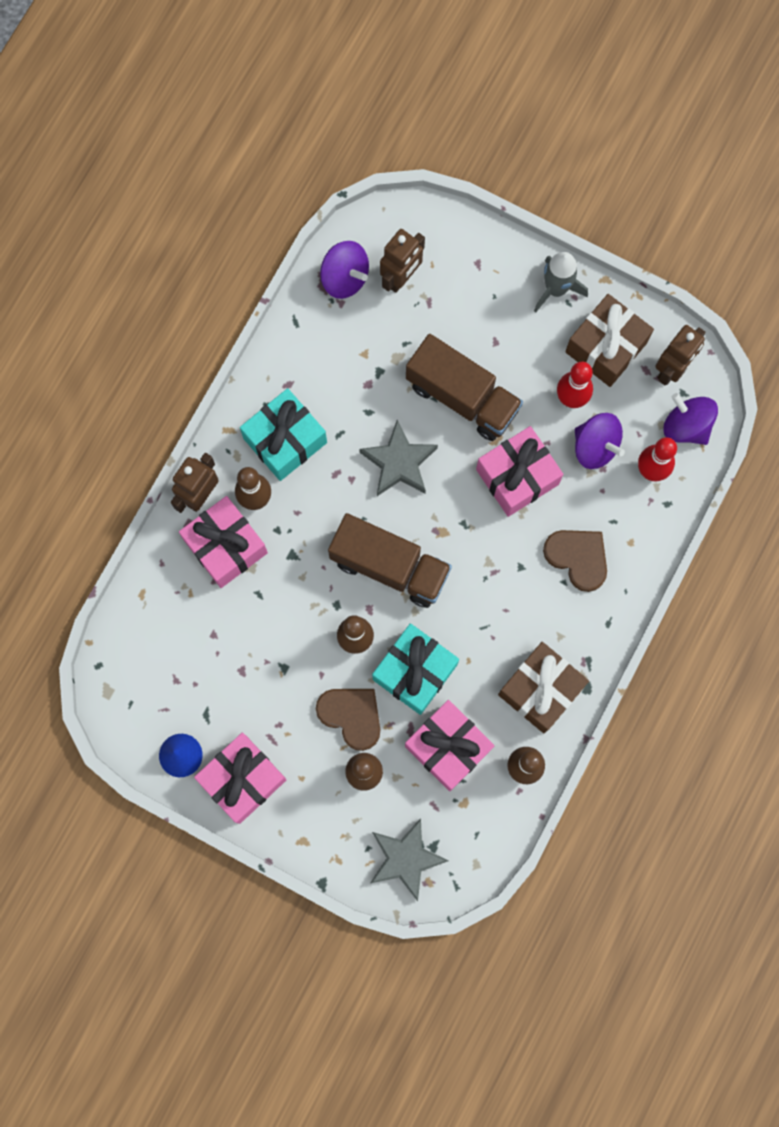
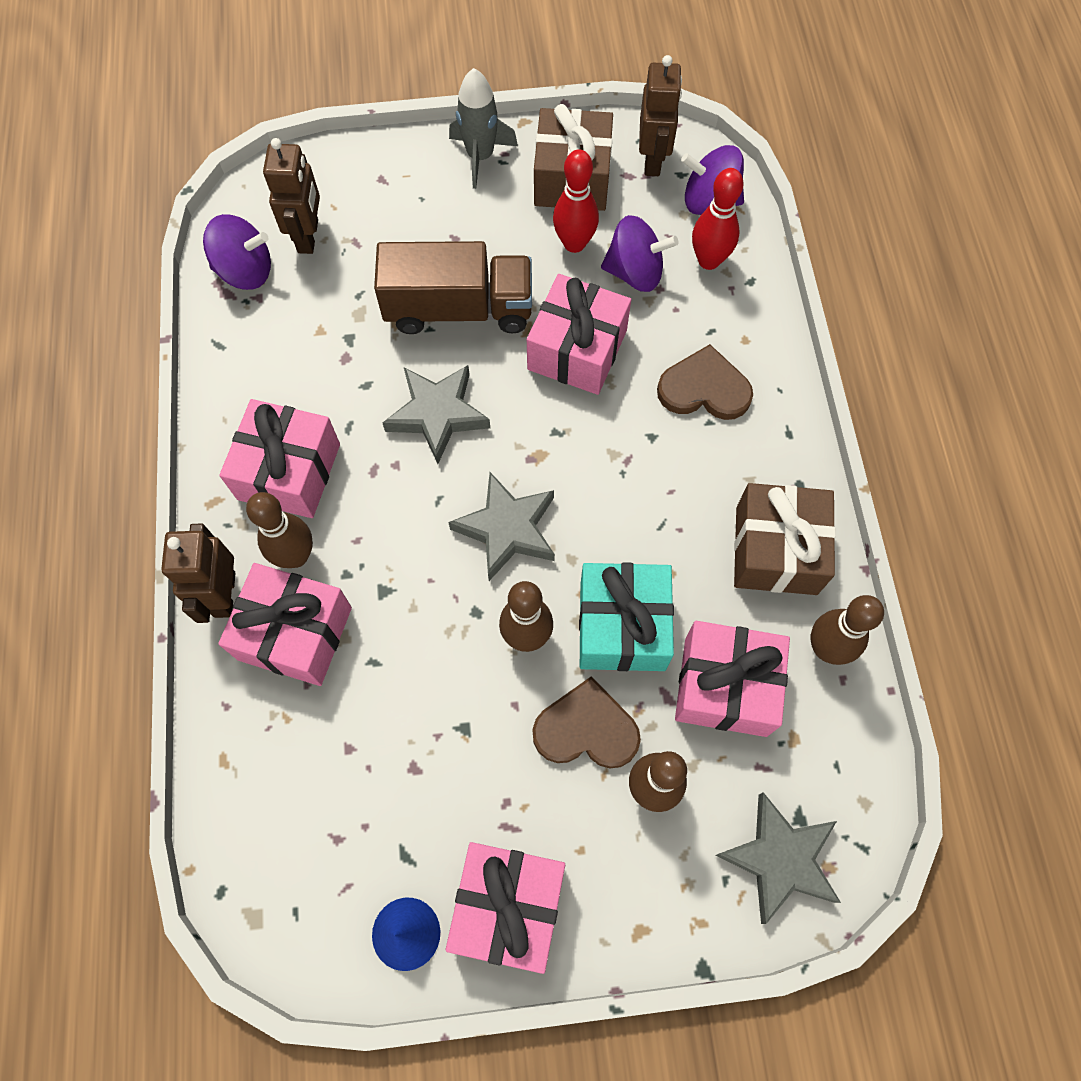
camera: 35 degrees left, 10 degrees down
turquoise gift [240,388,327,481] -> pink gift [219,399,340,518]
brown truck [328,513,452,608] -> grey star [448,472,555,581]

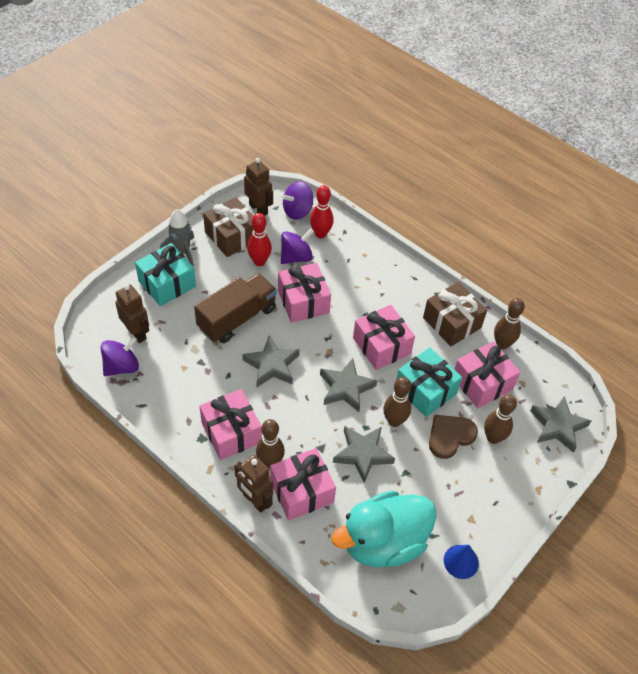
camera: 45 degrees left, 15 degrees down
pink gift [446,842,565,974] -> pink gift moved to [353,305,415,370]
brown heart [657,344,753,420] -> none
none -> turquoise gift [135,243,196,306]
none -> turquoise duck [332,491,437,567]
none -> grey star [333,426,395,483]

